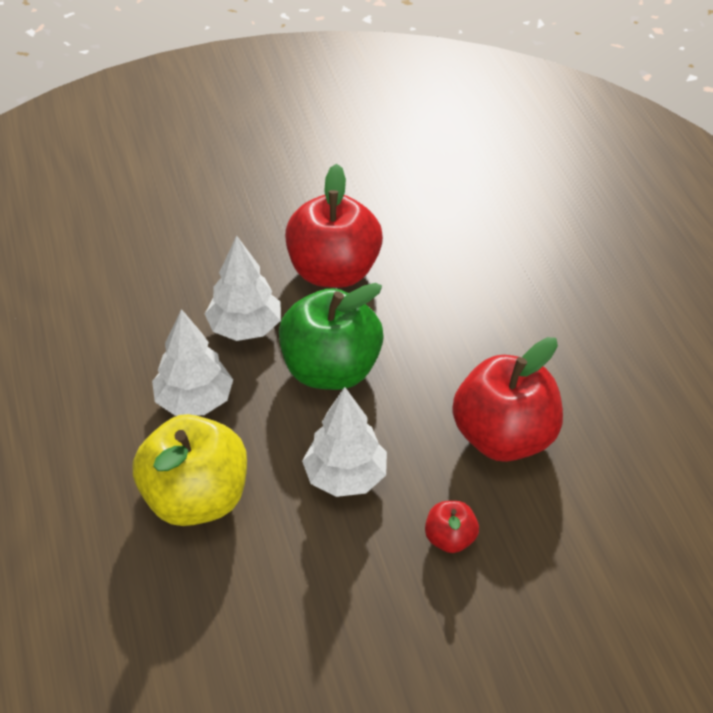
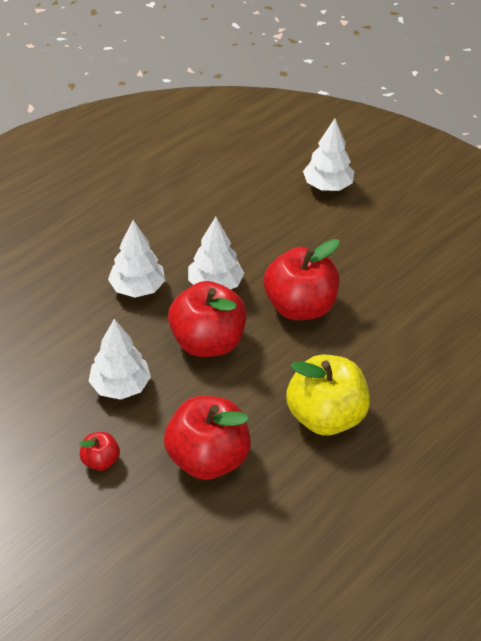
camera: 60 degrees right, 0 degrees up
yellow apple [133,414,247,526] -> yellow apple moved to [286,355,370,436]
green apple [279,283,384,390] -> red apple [168,281,247,357]
none -> white tree [303,118,354,191]

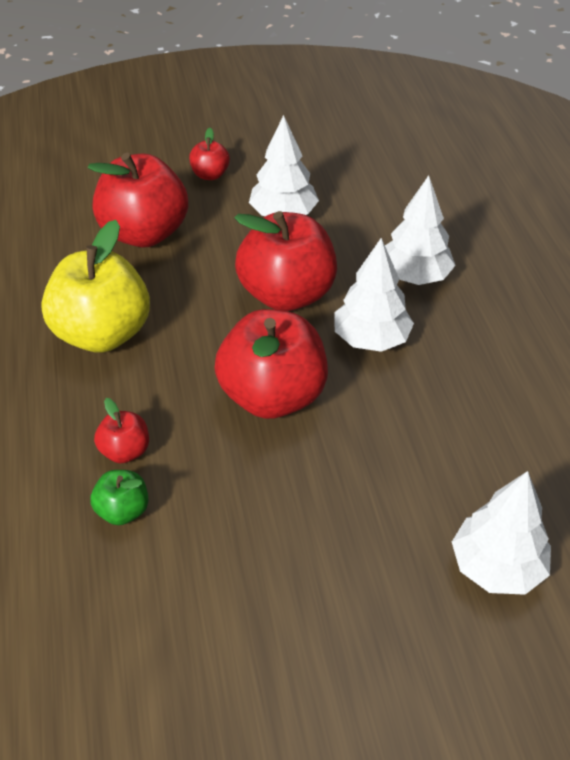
camera: 125 degrees right, 0 degrees up
none -> green apple [90,470,149,525]
none -> red apple [94,398,149,463]

